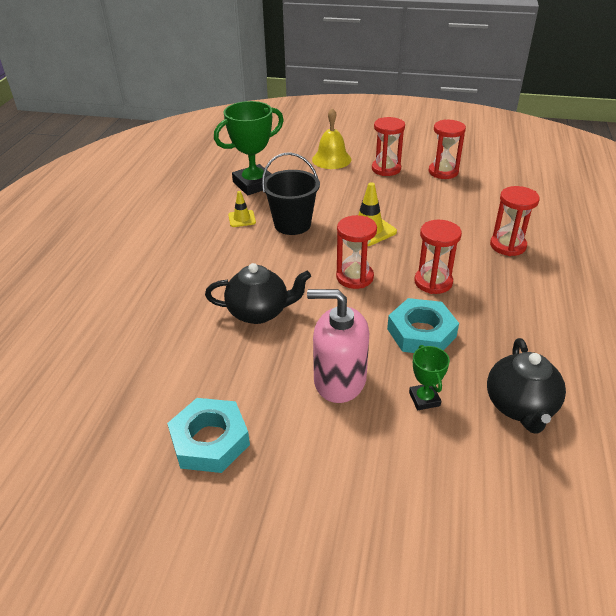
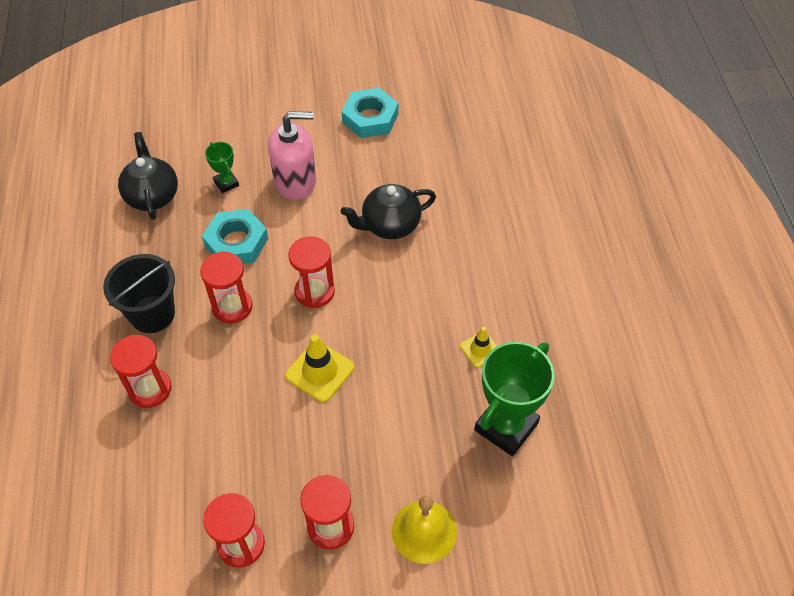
camera: 160 degrees right, 15 degrees up
black bucket [262,152,320,235] -> black bucket moved to [103,254,175,333]

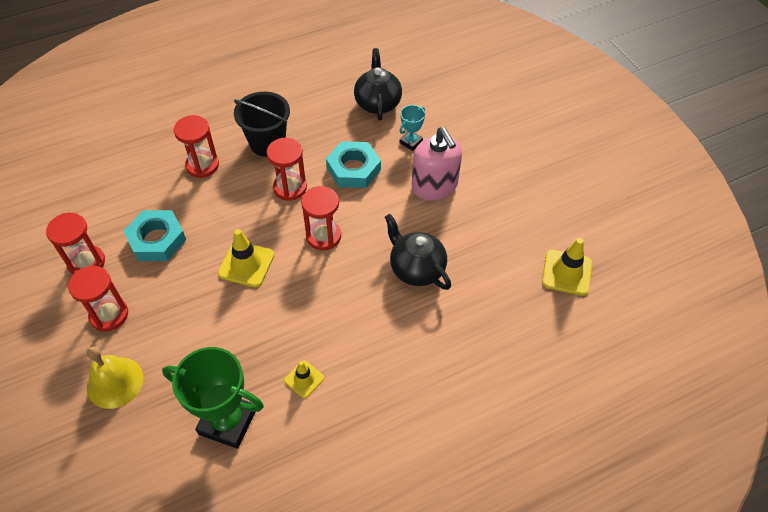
camera: 70 degrees right, 0 degrees up
black teapot [118,132,178,220] -> black teapot turned 60 degrees counterclockwise [354,48,402,120]
green trophy [205,142,239,193] -> turquoise trophy [400,105,425,151]
turquoise nut [341,88,398,138] -> turquoise nut moved to [124,210,186,261]
none -> yellow traffic cone [542,238,592,296]

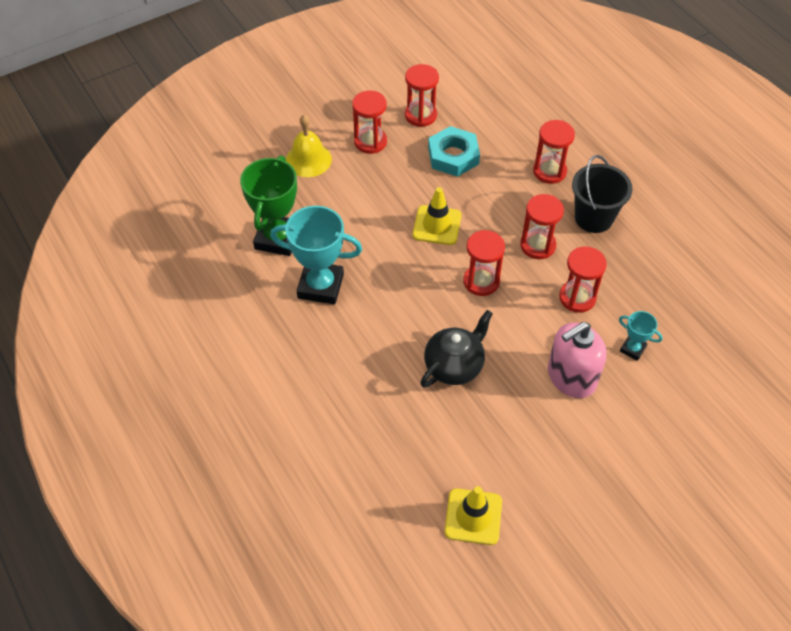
camera: 85 degrees right, 0 degrees up
yellow traffic cone [284,361,324,398] -> turquoise trophy [270,206,362,304]
turquoise nut [326,141,381,188] -> red hourglass [559,246,607,313]
black teapot [354,48,402,120] -> none

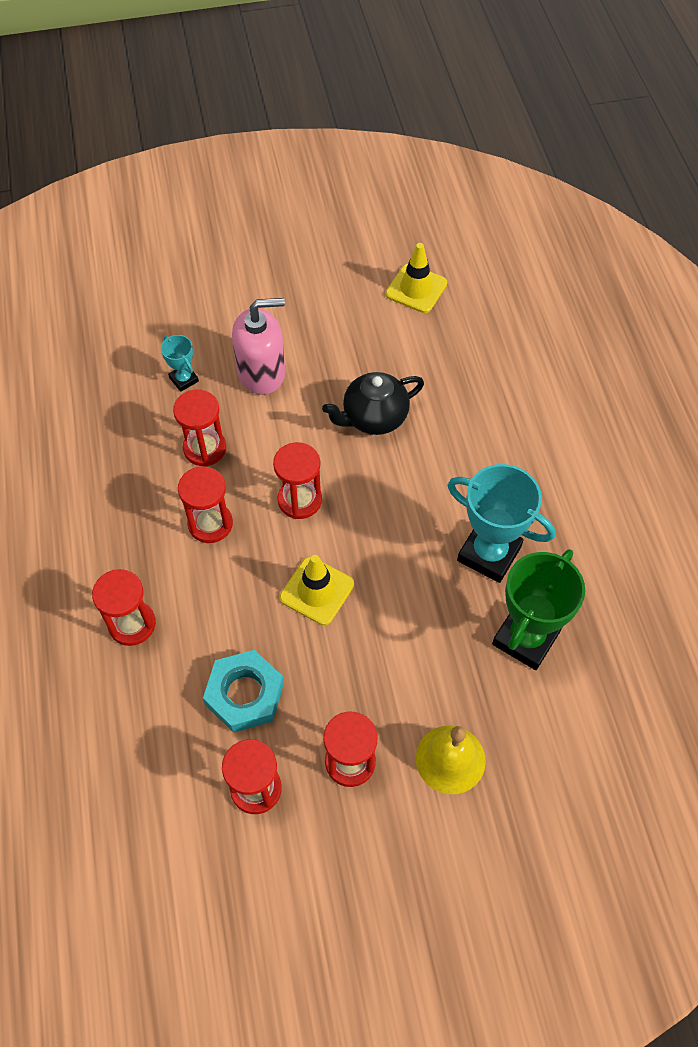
camera: 160 degrees left, 5 degrees up
black bucket [572,155,633,233] -> none

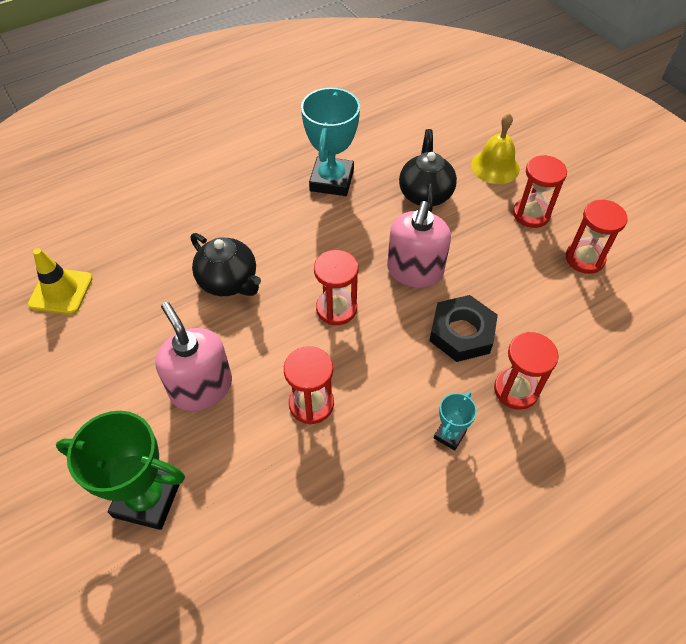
camera: 110 degrees left, 5 degrees down
turquoise trophy [161,335,199,392] -> turquoise trophy moved to [434,392,477,451]
red hourglass [178,466,233,543] -> none
turquoise nut [203,650,284,733] -> none
yellow traffic cone [280,555,354,625] -> pink soap dispenser [387,201,451,288]
green trophy [492,549,585,670] -> green trophy moved to [56,411,185,530]
none -> black teapot [399,129,457,213]
none -> black nut [429,295,498,362]

